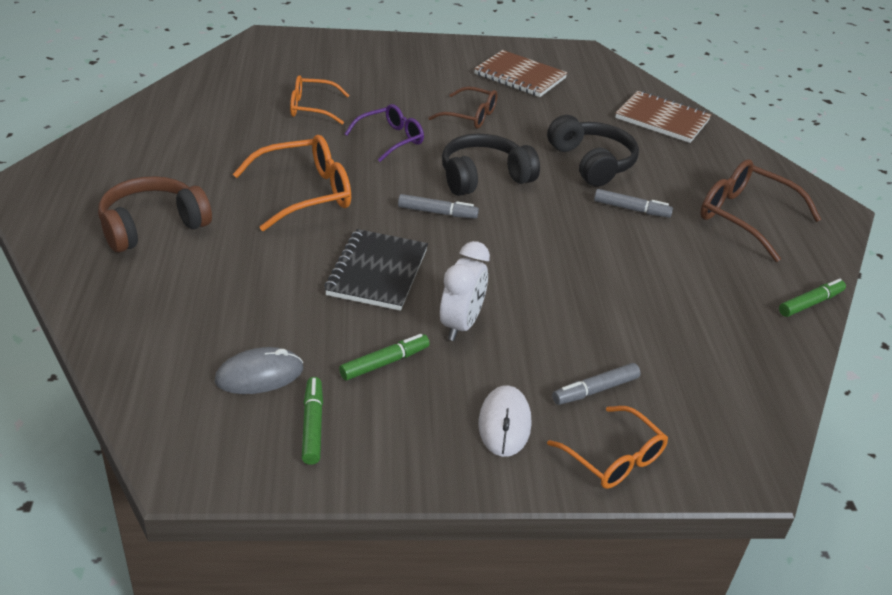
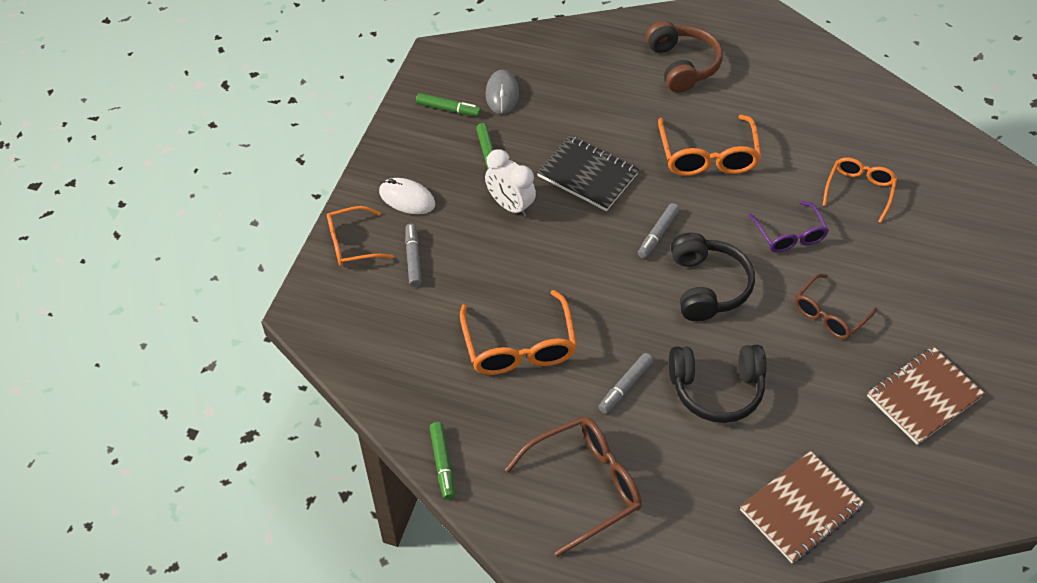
camera: 115 degrees right, 15 degrees up
none -> orange glasses [460,290,577,375]

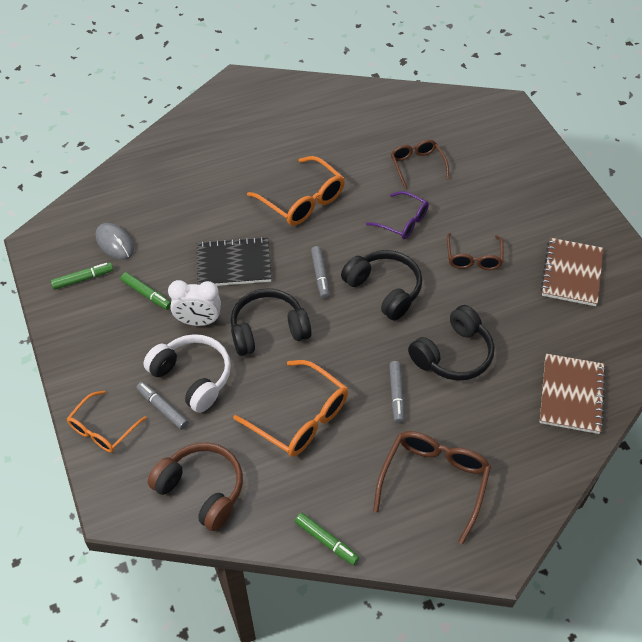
camera: 40 degrees left, 0 degrees up
white mouse [379,178,435,214] -> none
brown headphones [646,21,723,93] -> brown headphones moved to [148,443,243,531]
orange glasses [823,157,897,223] -> brown glasses [391,140,449,189]
none -> white headphones [143,334,231,413]
none -> black headphones [231,288,312,356]

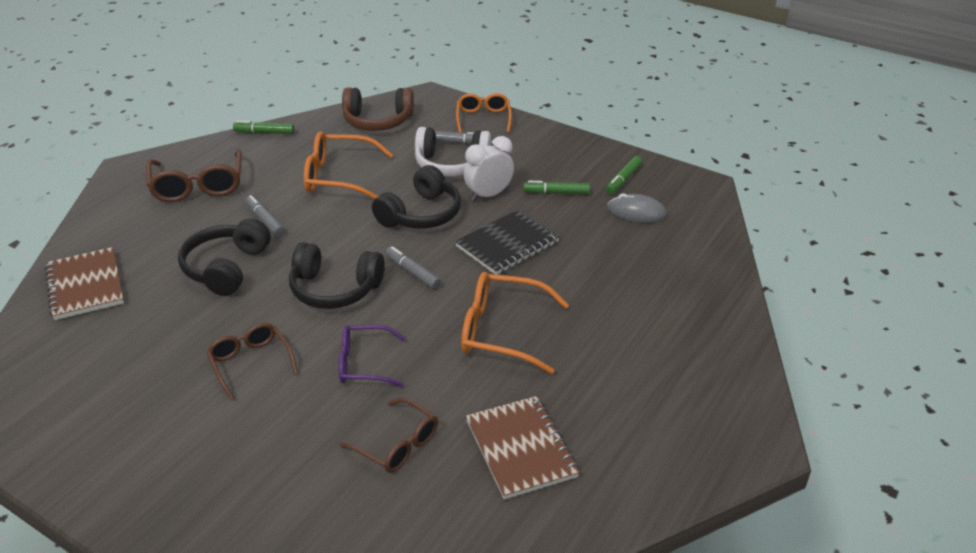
camera: 145 degrees right, 15 degrees down
brown notebook [540,238,604,306] -> brown notebook moved to [466,396,580,500]

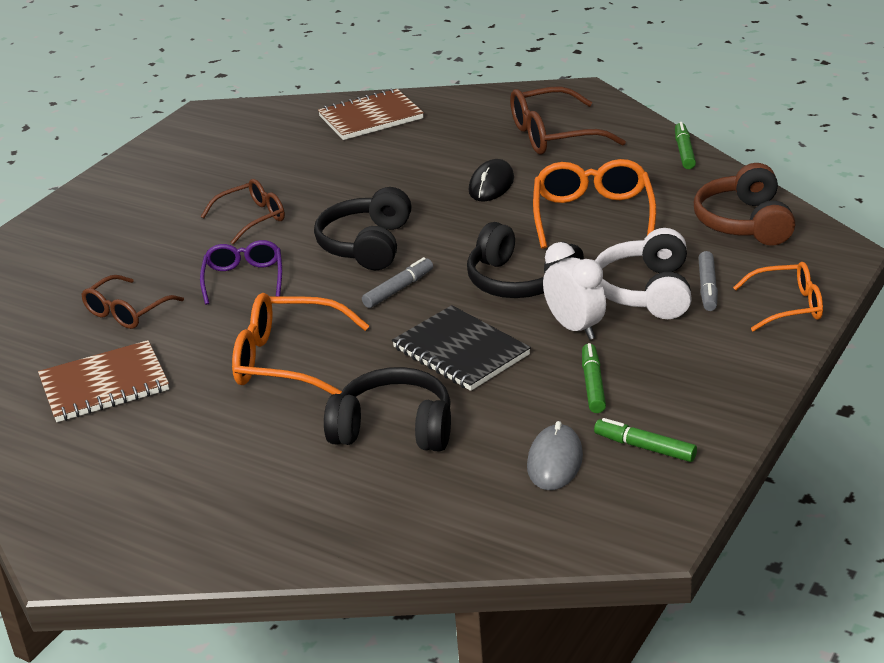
camera: 90 degrees right, 5 degrees down
black headphones [178,219,271,296] -> black headphones moved to [324,367,451,451]
grey marker [245,195,285,237] -> black mouse [469,159,514,201]
orange glasses [461,272,569,374] -> orange glasses turned 90 degrees counterclockwise [232,293,369,395]

